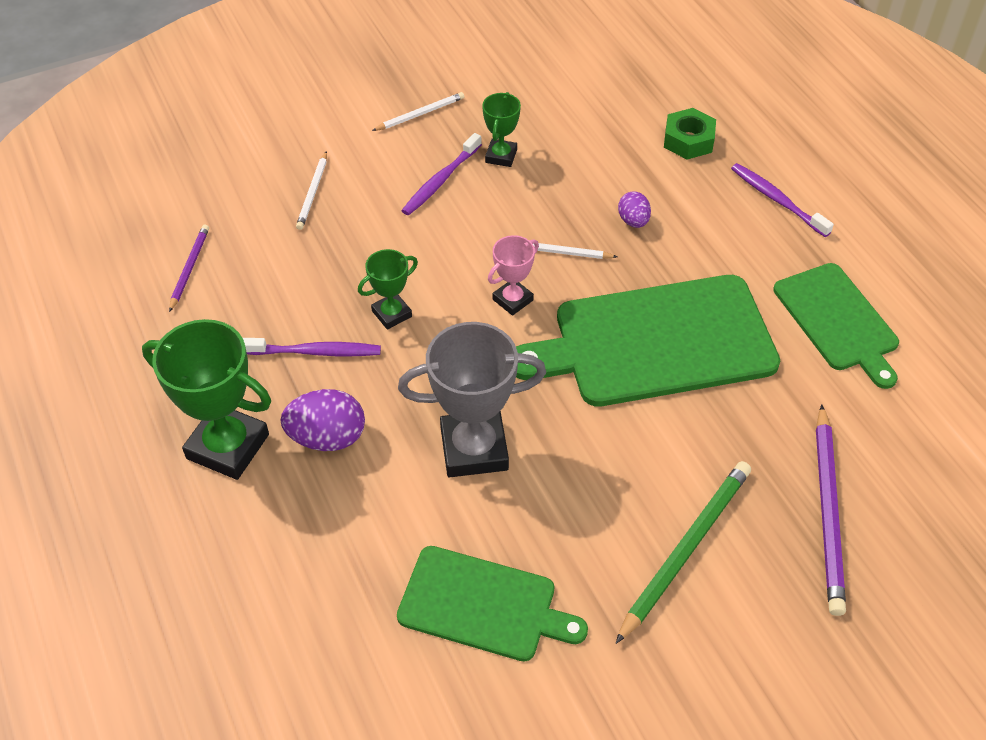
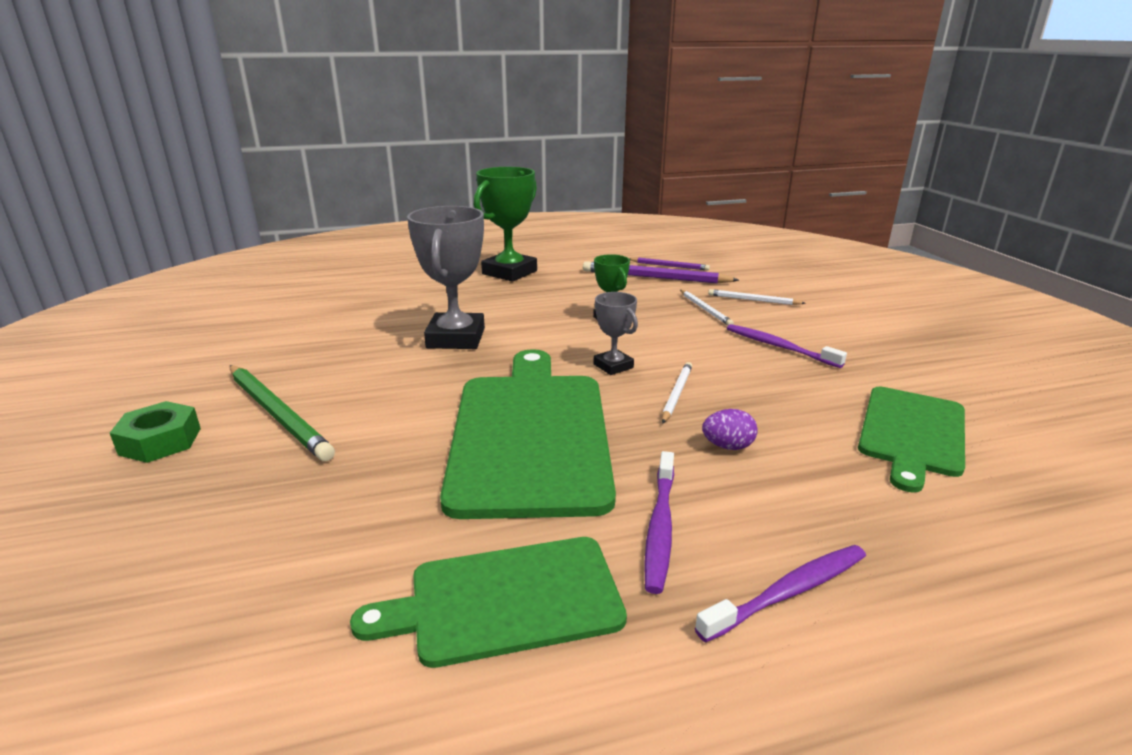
camera: 100 degrees right, 25 degrees down
purple toothbrush [243,338,381,356] -> purple toothbrush moved to [644,451,674,594]
purple egg [280,389,365,451] -> none
white pencil [372,92,465,131] -> white pencil moved to [680,290,734,325]
green cutting board [397,546,588,662] -> green cutting board moved to [858,387,965,493]
green trophy [482,92,521,167] -> none
pink trophy [488,235,539,316] -> grey trophy [594,292,638,375]
green nut [664,108,716,159] -> green nut moved to [110,401,201,463]
purple pencil [816,404,846,616] -> purple pencil moved to [583,261,739,284]

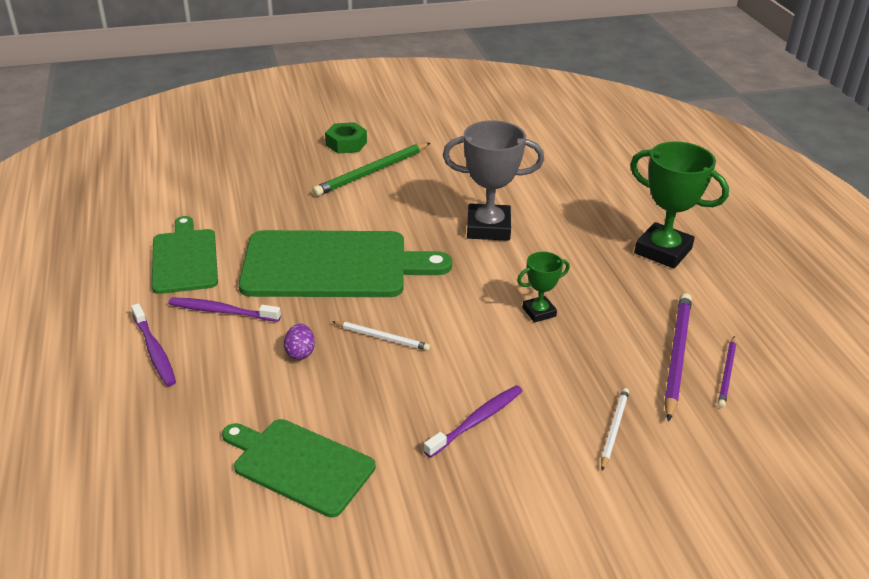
camera: 90 degrees right, 10 degrees up
grey trophy [594,292,638,375] -> none
white pencil [680,290,734,325] -> none

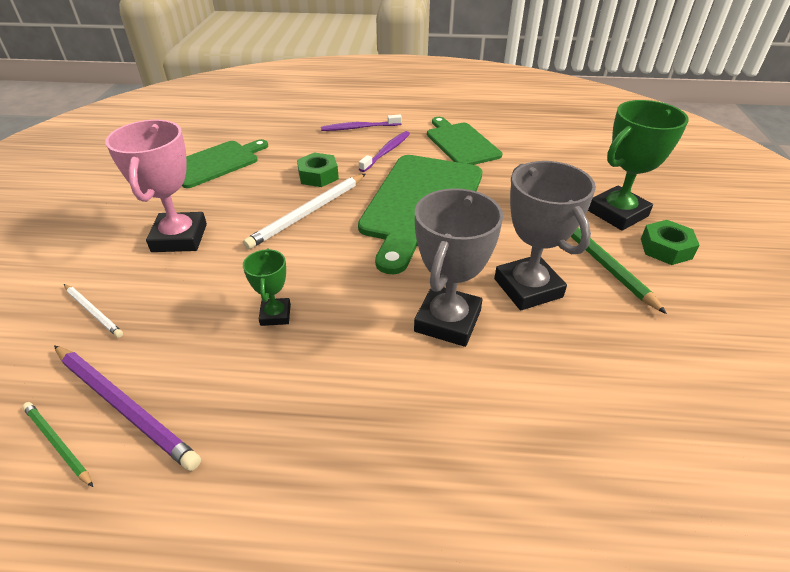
camera: 110 degrees right, 5 degrees up
green cutting board [152,216,218,294] -> green cutting board turned 120 degrees counterclockwise [427,117,502,165]
purple egg [284,323,315,360] -> green nut [297,152,339,187]
white pencil [332,321,430,351] -> white pencil [243,174,366,249], size x1.80
purple toothbrush [424,385,523,458] -> pink trophy [105,120,207,252]
green trophy [630,141,729,268] -> green trophy moved to [588,100,689,231]
purple pencil [718,336,736,408] -> green pencil [22,402,93,487]
none -> grey trophy [494,161,596,310]

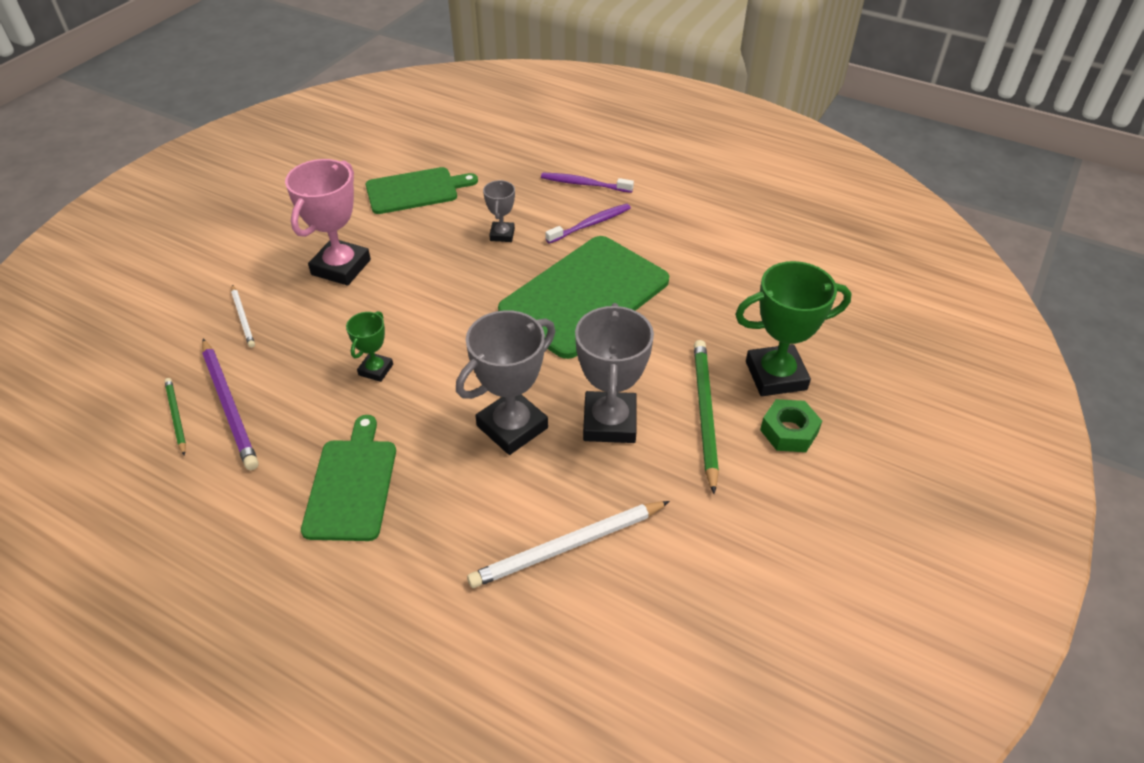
camera: 25 degrees right, 5 degrees up
white pencil [243,174,366,249] -> white pencil moved to [467,501,670,588]
green nut [297,152,339,187] -> grey trophy [483,180,515,242]
green cutting board [427,117,502,165] -> green cutting board moved to [301,415,396,541]

